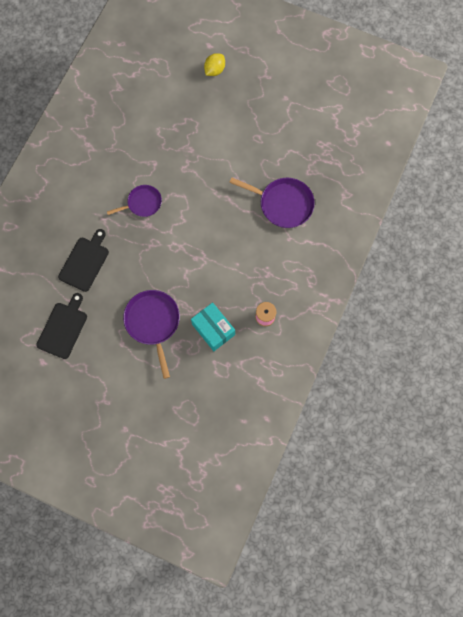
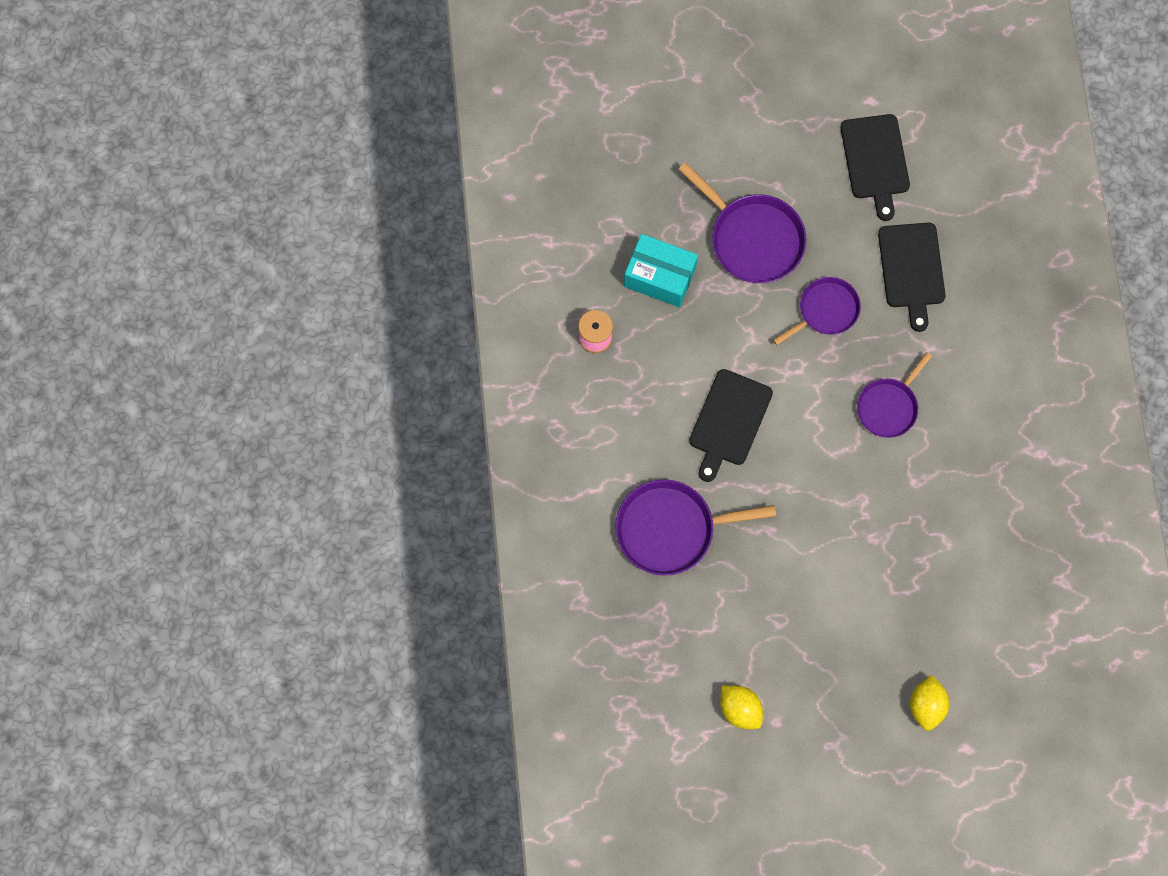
camera: 150 degrees right, 0 degrees up
none -> black cutting board [689,369,773,482]
none -> yellow lemon [720,686,763,729]
none -> purple pan [773,277,861,345]

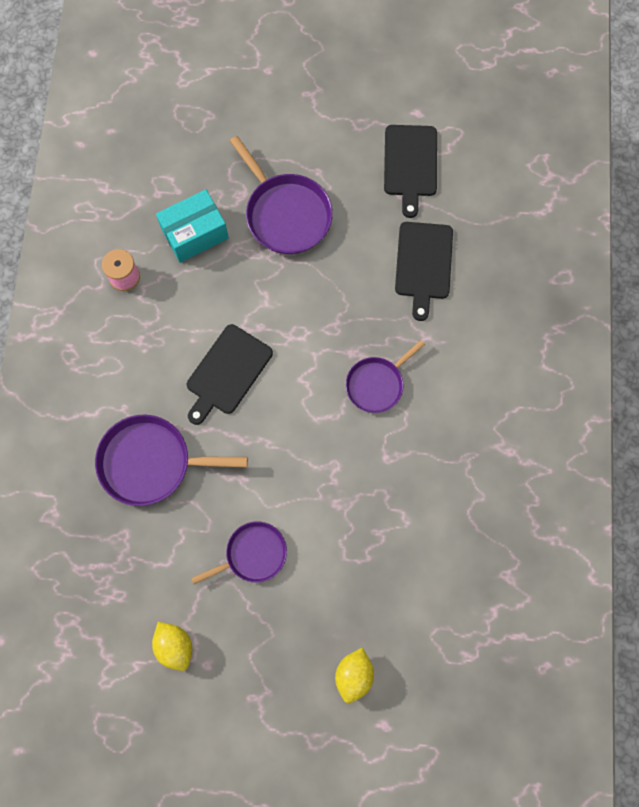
camera: 10 degrees right, 0 degrees up
turquoise box [624,234,698,307] -> turquoise box turned 60 degrees counterclockwise [156,189,229,263]
purple pan [773,277,861,345] -> purple pan moved to [191,521,287,584]

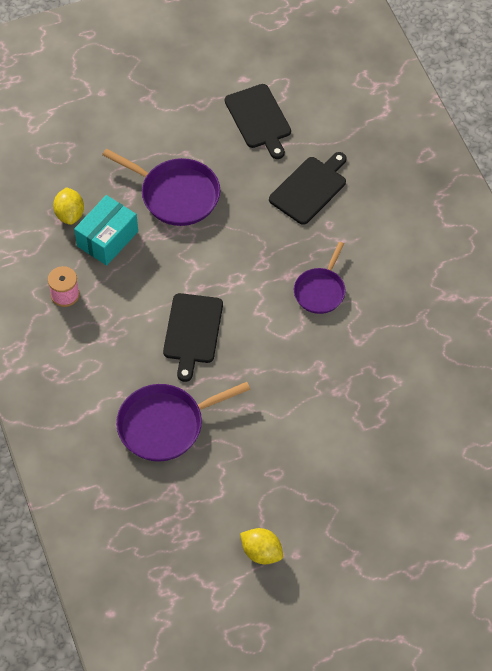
camera: 25 degrees left, 15 degrees down
purple pan [191,521,287,584] -> none
yellow lemon [335,647,374,703] -> yellow lemon moved to [53,187,84,225]
black cutting board [395,222,453,321] -> black cutting board turned 120 degrees counterclockwise [269,152,347,225]

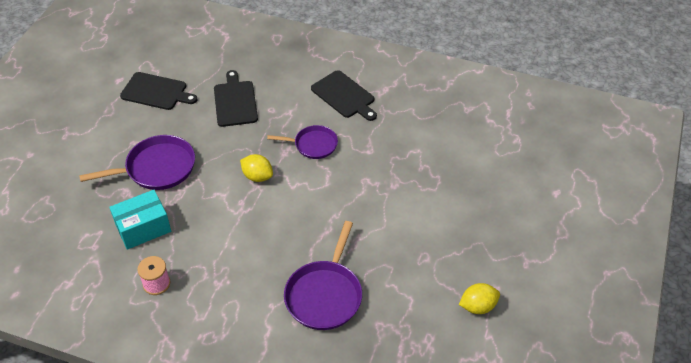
camera: 50 degrees left, 10 degrees down
yellow lemon [53,187,84,225] -> yellow lemon moved to [240,154,273,182]
turquoise box [74,195,138,265] -> turquoise box turned 75 degrees clockwise [109,190,171,250]
black cutting board [163,293,223,382] -> black cutting board moved to [311,70,377,121]
purple pan [294,242,346,314] -> purple pan turned 60 degrees counterclockwise [267,125,338,159]

